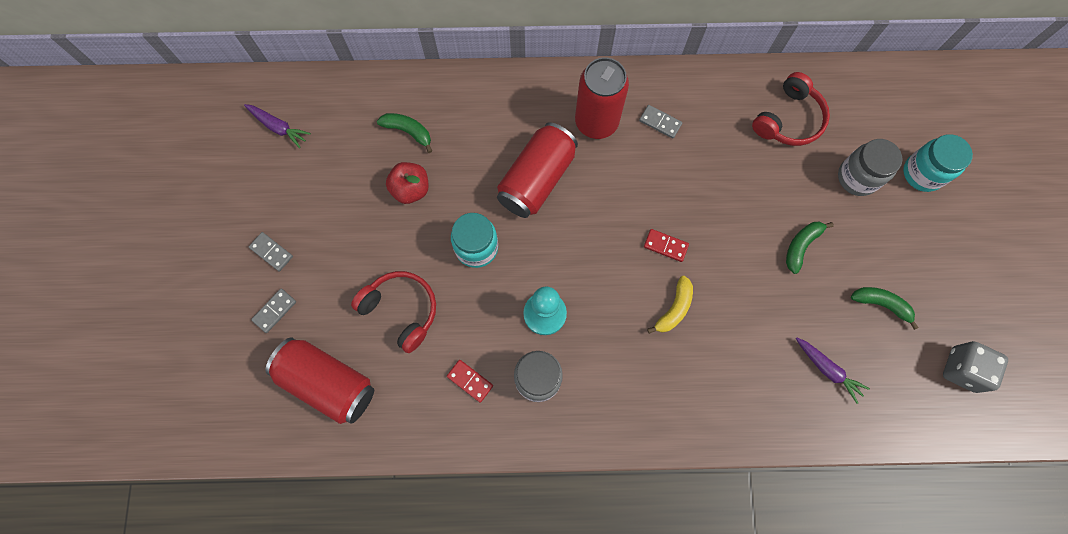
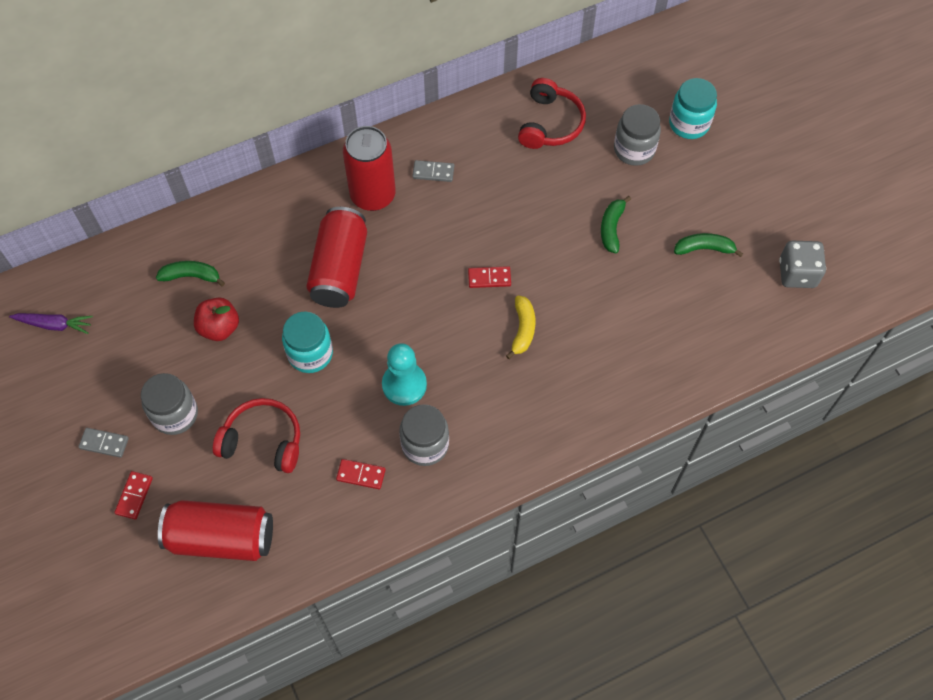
camera: 25 degrees left, 10 degrees down
grey domino [251,289,296,333] -> red domino [114,471,153,520]
purple carrot [796,337,870,404] -> none
none -> grey jar [141,373,198,435]

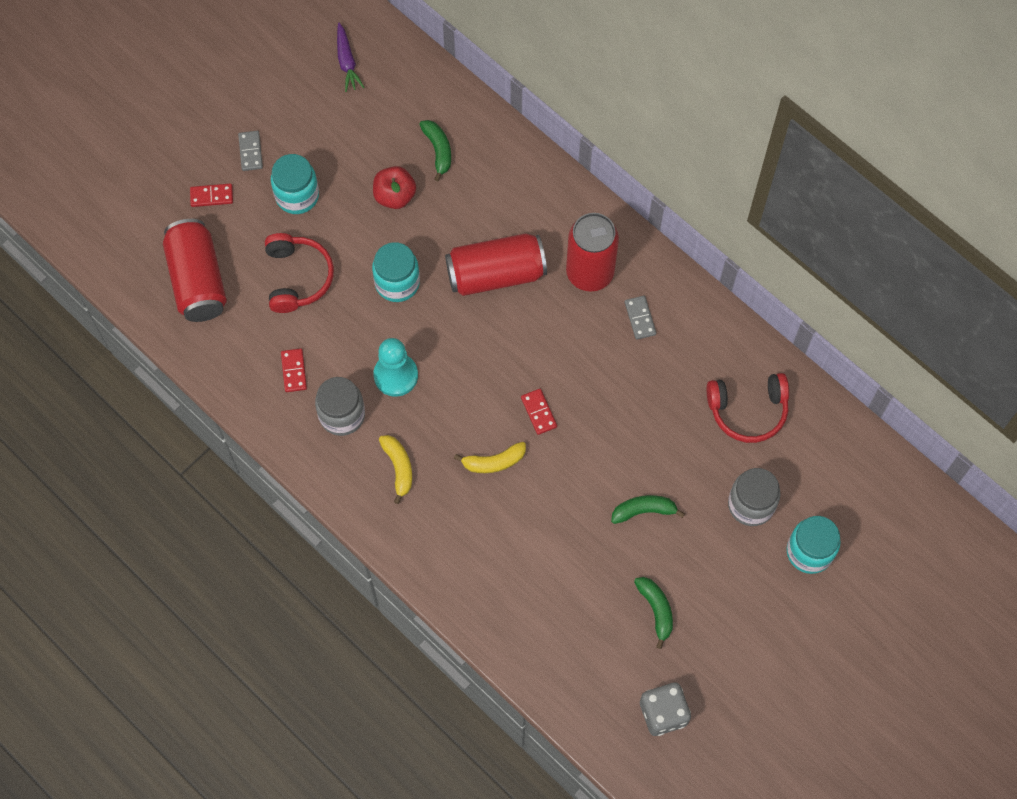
camera: 70 degrees right, 5 degrees up
grey jar [141,373,198,435] -> turquoise jar [271,154,319,214]
none -> yellow banana [379,435,412,504]

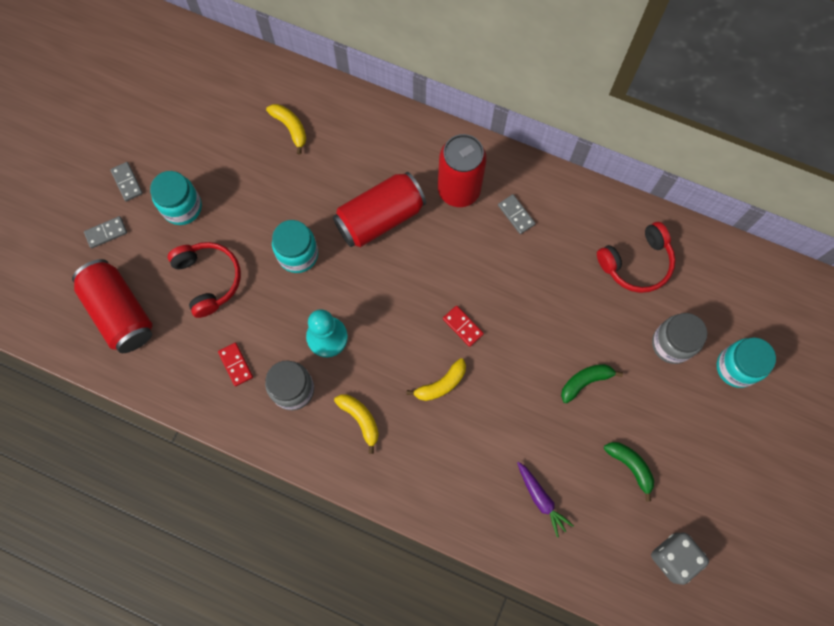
camera: 20 degrees left, 5 degrees up
red domino [190,184,233,207] -> grey domino [84,216,127,248]
purple carrot [337,23,364,92] -> purple carrot moved to [517,462,574,538]
red apple [373,166,416,209] -> none
green banana [419,120,451,181] -> yellow banana [266,104,306,155]

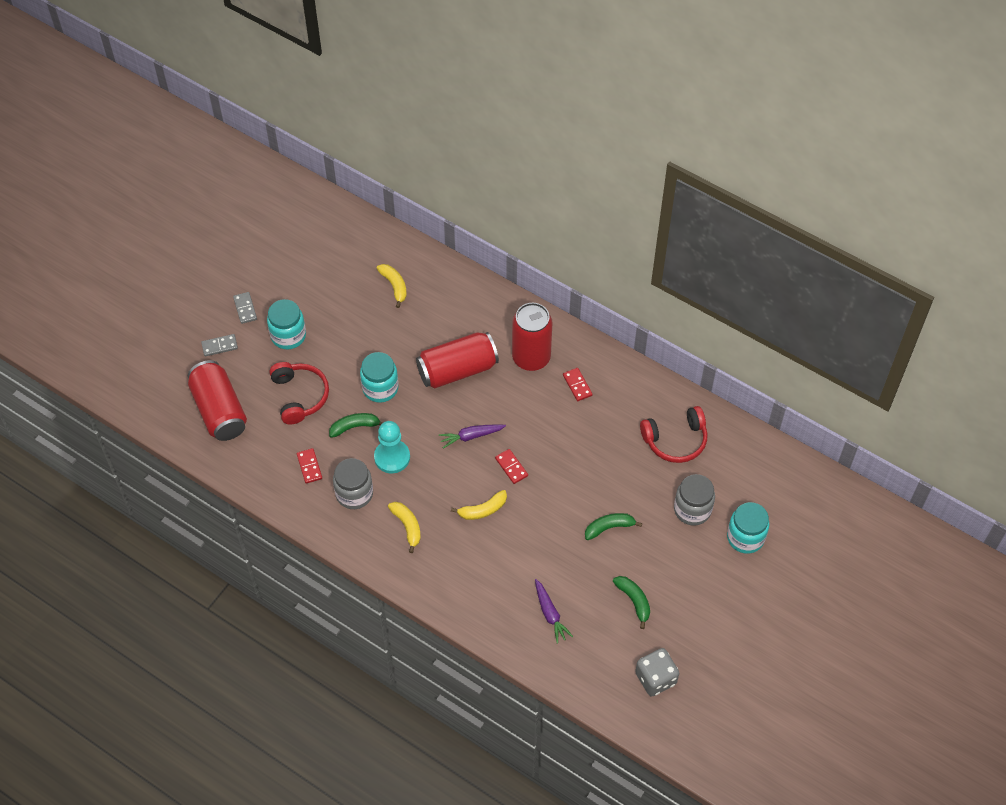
camera: 10 degrees right, 15 degrees down
grey domino [498,194,536,234] -> red domino [563,368,592,401]
none -> green banana [329,413,383,438]
none -> purple carrot [439,424,506,449]

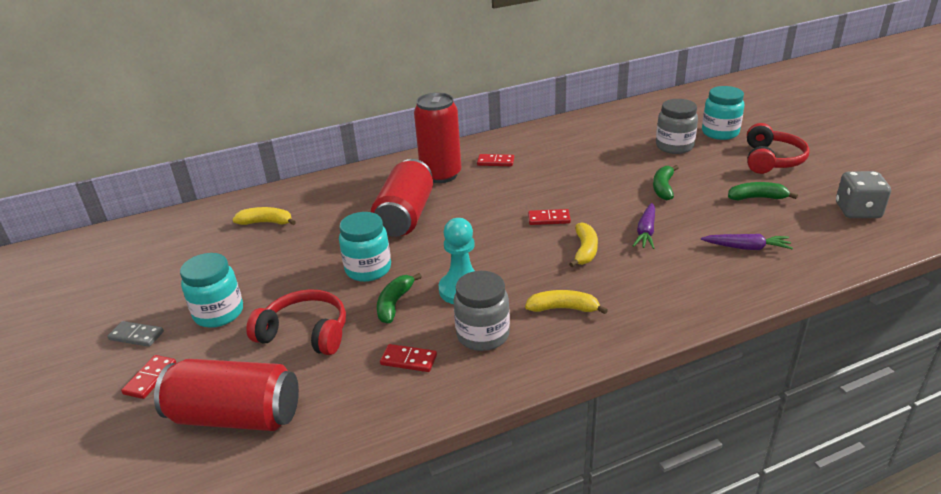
camera: 55 degrees left, 25 degrees down
grey domino [201,334,238,356] -> red domino [121,355,176,399]
purple carrot [439,424,506,449] -> purple carrot moved to [633,203,655,249]
red headphones [640,406,708,463] -> red headphones moved to [747,123,810,174]

